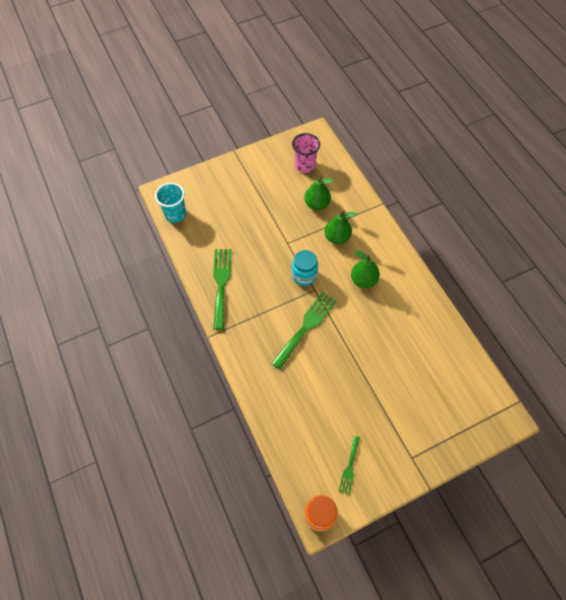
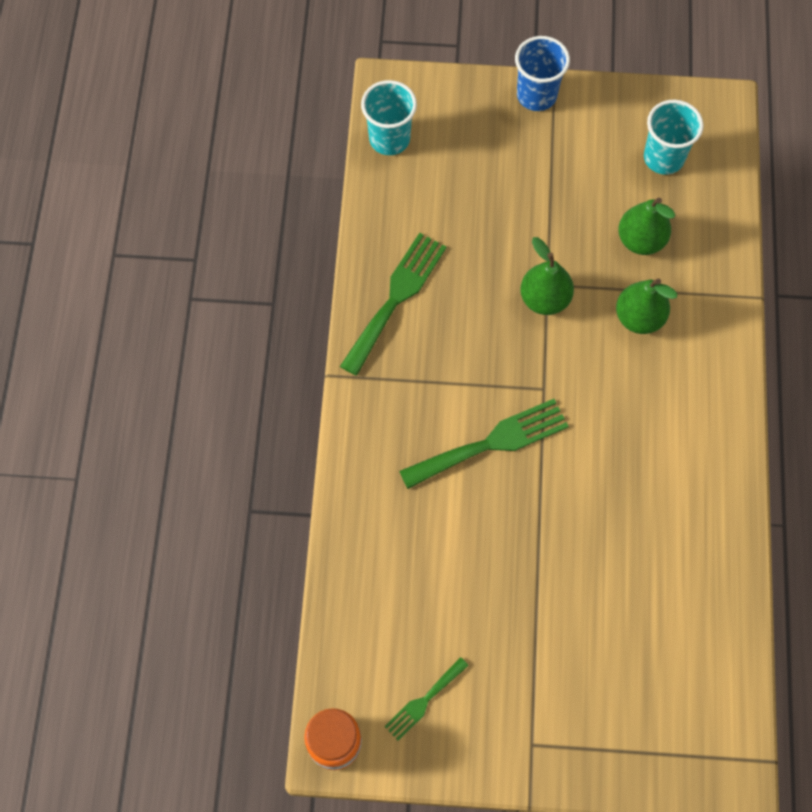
camera: 30 degrees right, 5 degrees up
pink cup [292,133,320,173] -> turquoise cup [644,100,704,175]
turquoise jar [292,250,318,286] -> none
green pear [351,250,380,288] -> green pear moved to [520,237,574,315]
none -> blue cup [515,36,570,111]

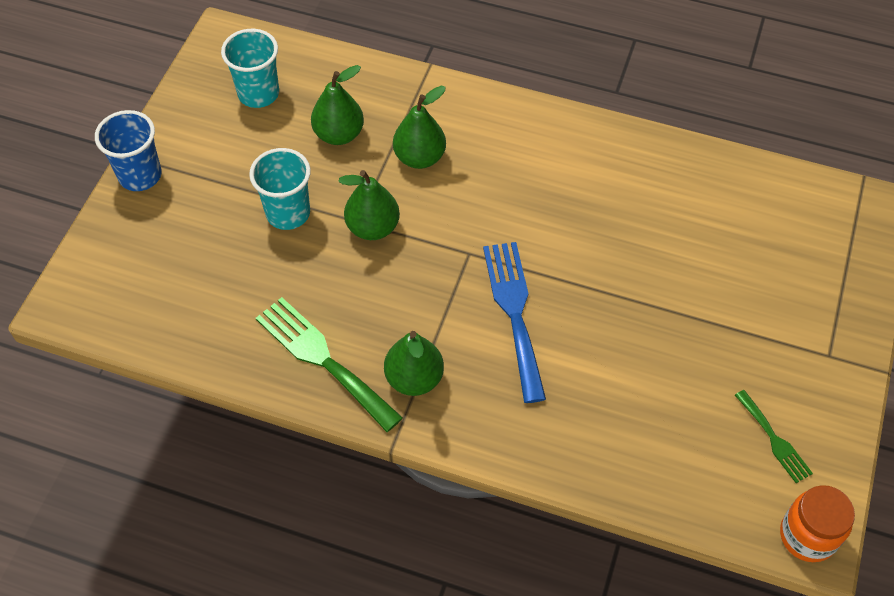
camera: 75 degrees left, 10 degrees down
turquoise cup [361,80,417,155] -> turquoise cup moved to [249,148,311,230]
green fork [399,399,569,489] -> blue fork [483,242,546,403]
none -> green pear [384,331,444,396]

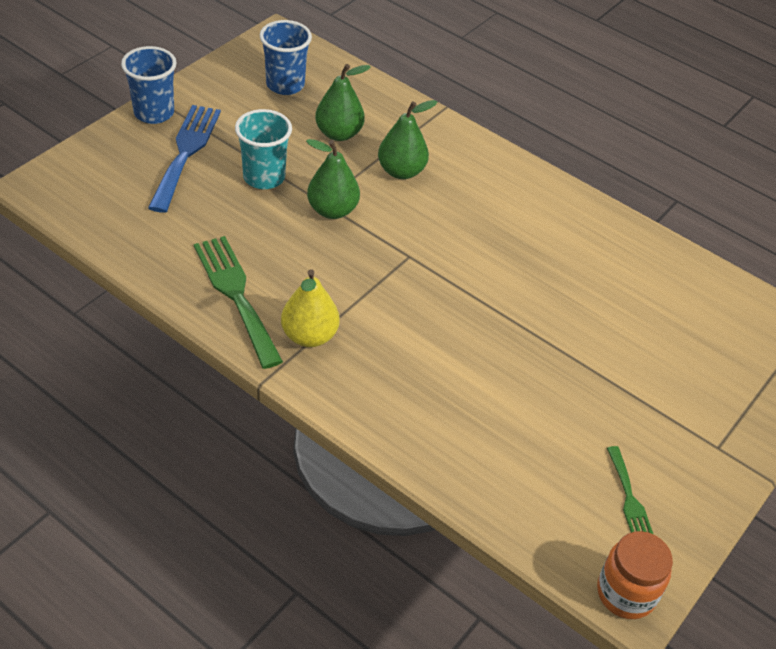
camera: 15 degrees right, 10 degrees down
turquoise cup [221,29,279,108] -> blue cup [260,20,312,95]
green pear [384,331,444,396] -> yellow pear [281,269,340,347]
blue fork [483,242,546,403] -> blue fork moved to [148,105,221,213]

